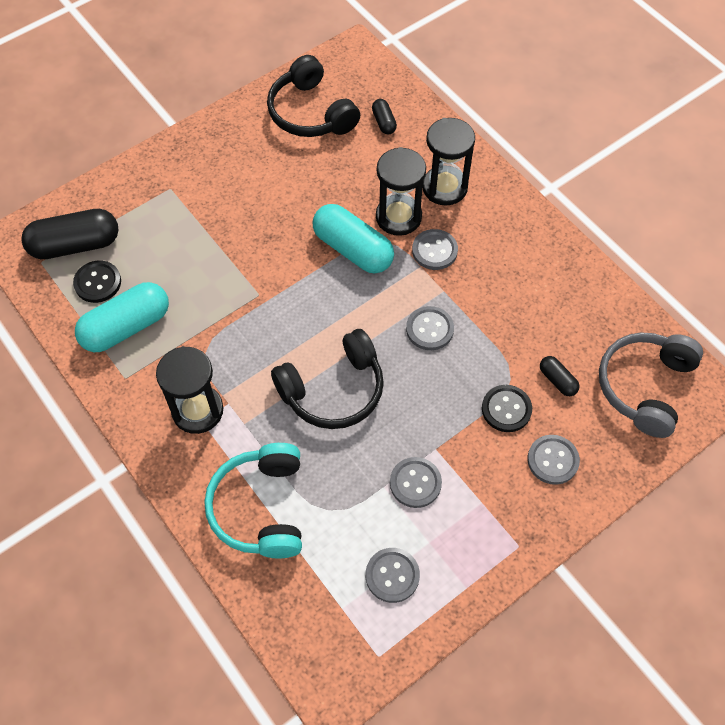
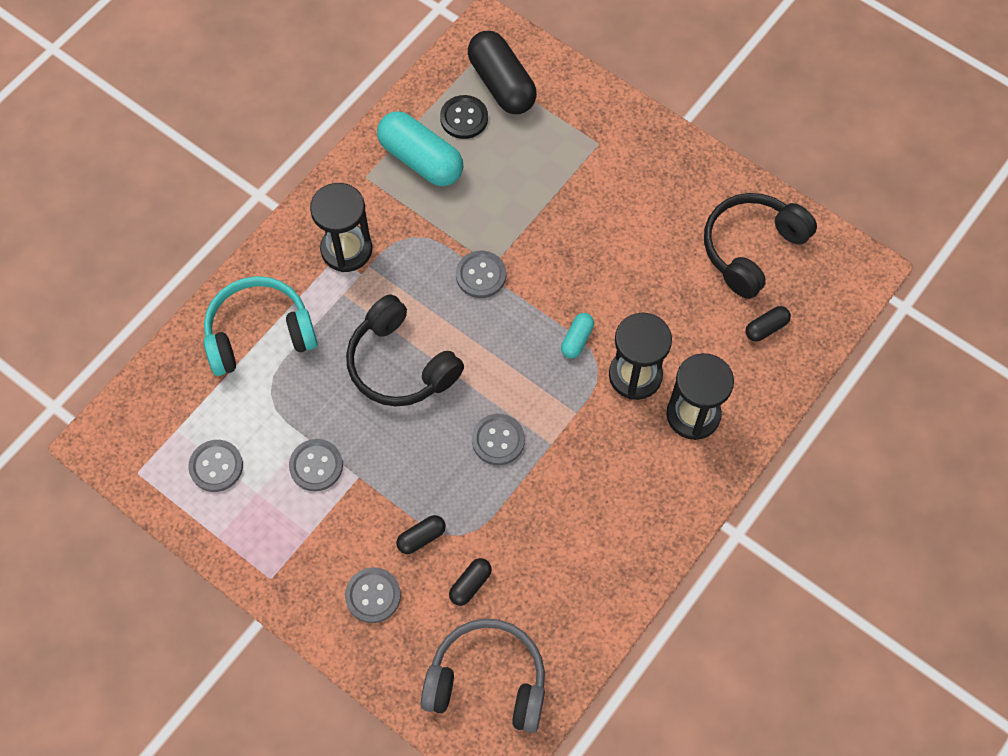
camera: 75 degrees right, 5 degrees up
turquoise capsule [313,204,394,273] -> turquoise capsule [561,313,594,358], size x0.48
grey button [412,229,458,270] -> grey button moved to [456,251,506,298]
black button [482,385,532,432] -> black capsule [396,515,446,554]

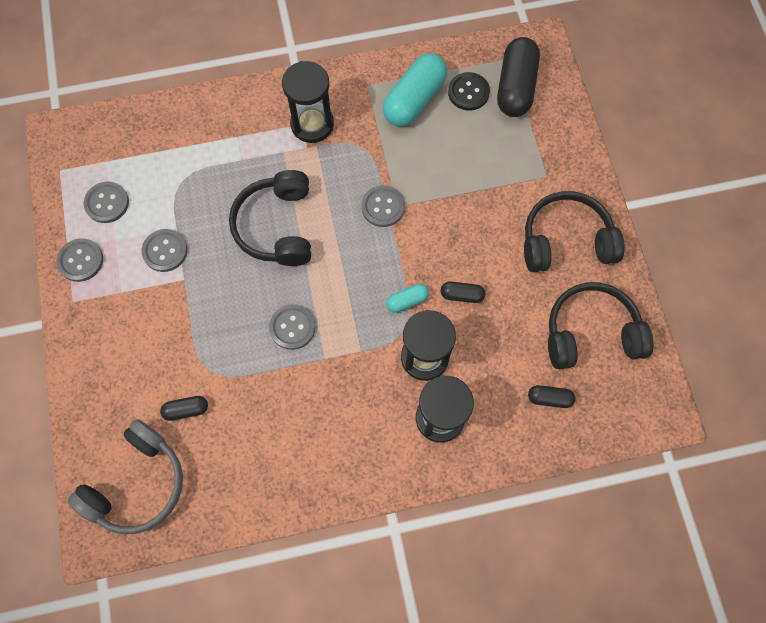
camera: 40 degrees right, 5 degrees up
turquoise headphones [204,276,318,376] -> none
grey button [345,567,401,623] -> grey button moved to [57,238,103,282]
turquoise capsule [377,111,464,186] -> turquoise capsule turned 45 degrees clockwise [383,53,447,126]
black capsule [396,515,446,554] -> black capsule moved to [441,281,485,303]
grey headphones [421,618,545,733] -> grey headphones turned 75 degrees clockwise [68,419,183,534]
none -> black headphones [524,191,625,272]

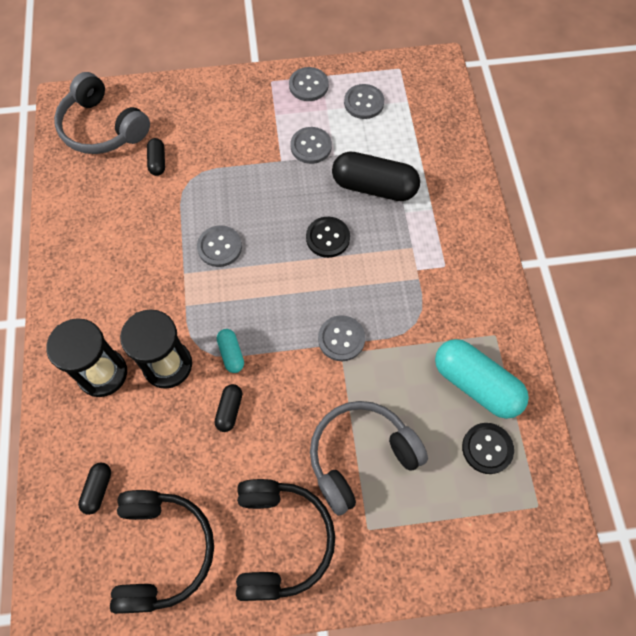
camera: 95 degrees right, 5 degrees down
black headphones [229,170,311,266] -> black button [306,217,350,258]
black hourglass [282,61,334,143] -> none
black capsule [497,37,540,117] -> black capsule moved to [332,151,420,201]
none -> grey headphones [310,401,428,516]

